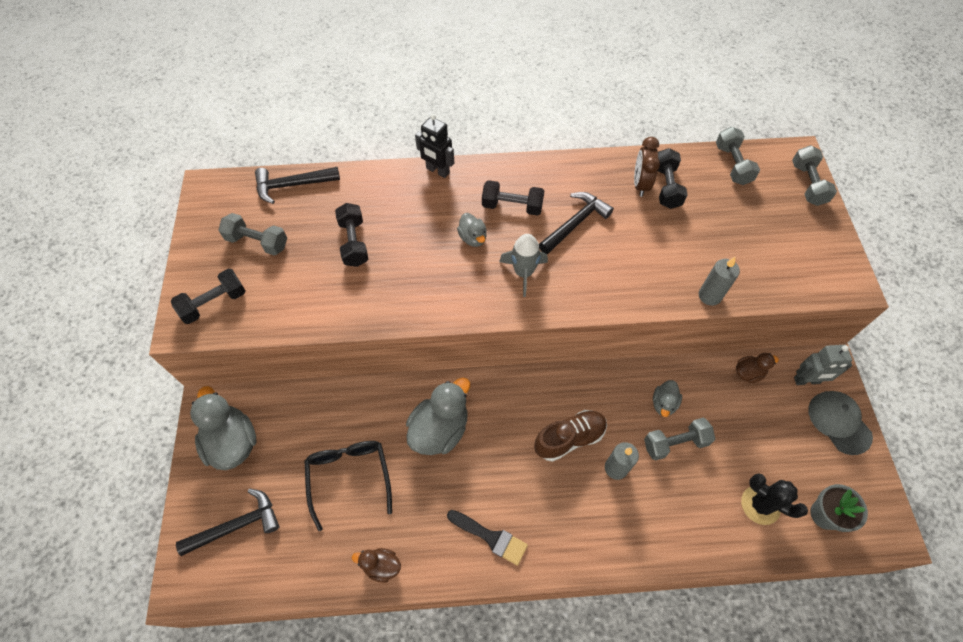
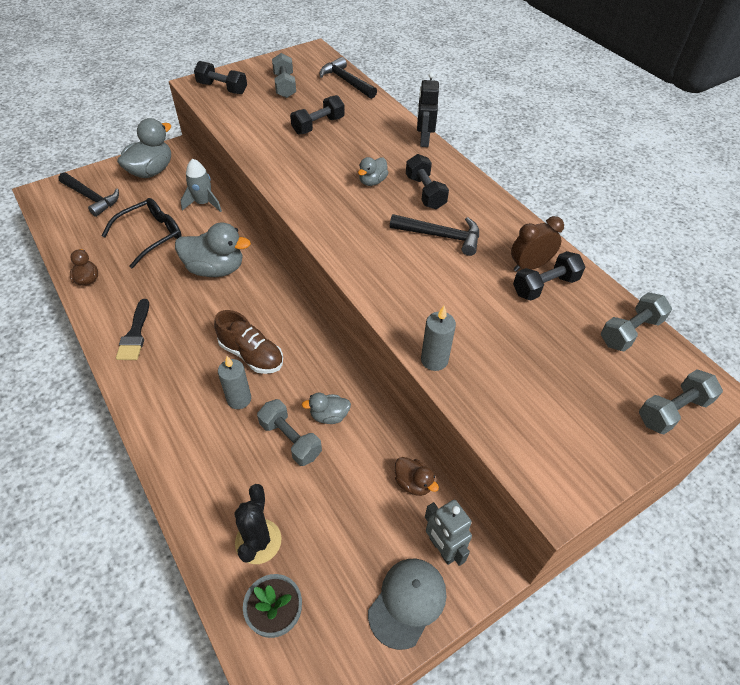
camera: 60 degrees right, 10 degrees down
grey rocket [499,234,548,297] -> grey rocket moved to [181,158,222,212]

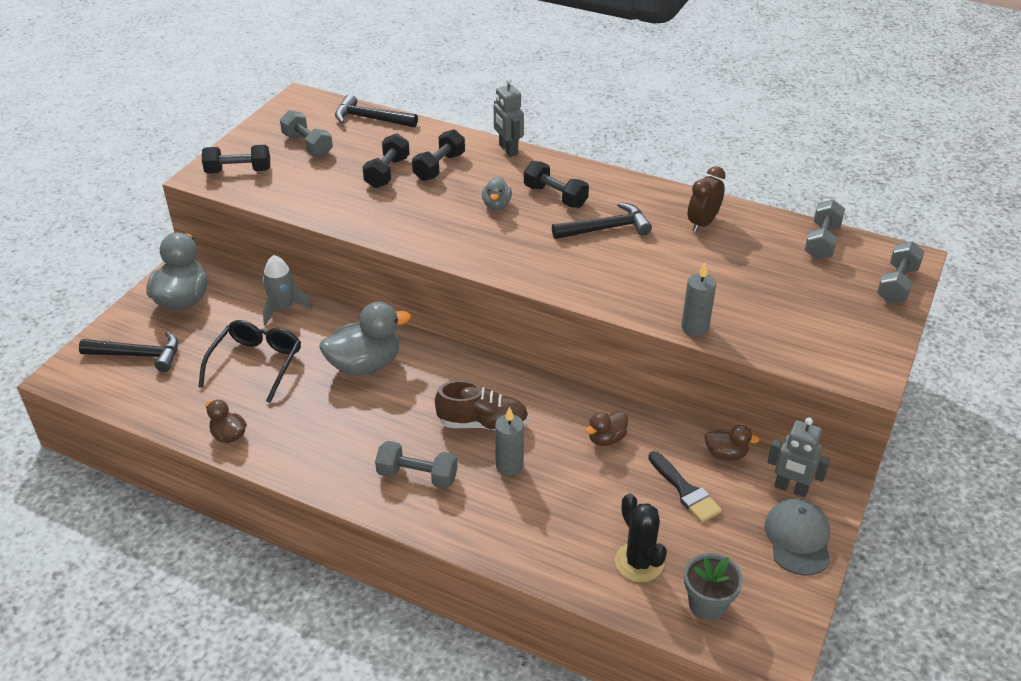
camera: 30 degrees left, 10 degrees down
black brush [116,299,149,360] -> black brush moved to [648,451,722,523]
grey dumbbell [257,399,322,466] -> grey dumbbell moved to [375,441,458,489]
grey duck [302,393,351,424] -> brown duck [585,411,628,446]
black robot [417,72,439,147] -> grey robot [494,78,524,157]
black dumbbell [513,251,585,301] -> black dumbbell moved to [412,129,465,181]

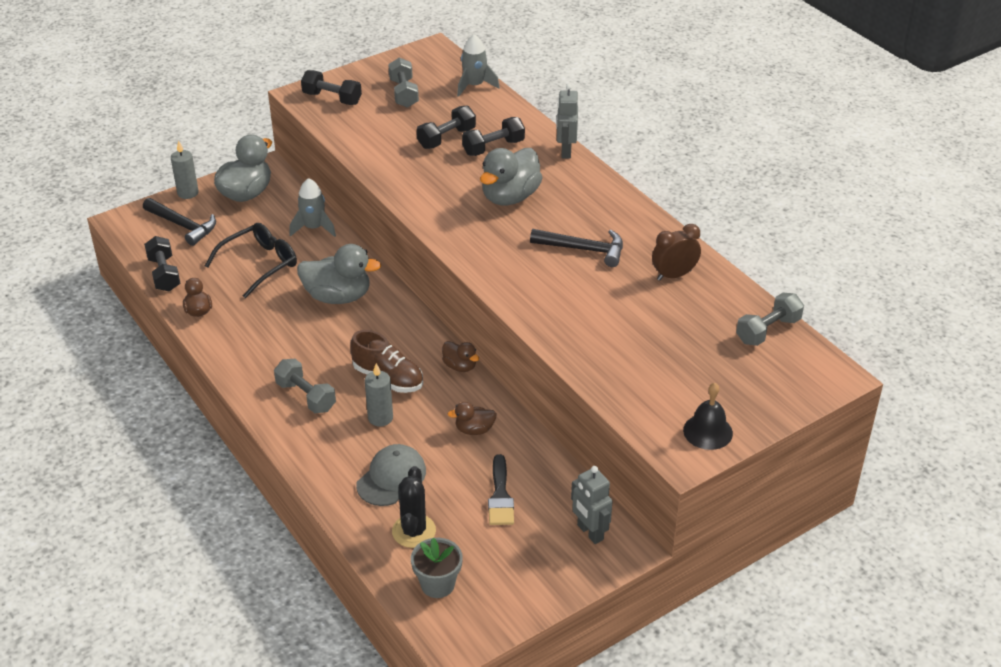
camera: 30 degrees right, 0 degrees up
black hammer [335,94,418,128] -> grey rocket [457,34,500,97]
grey duck [482,177,512,210] -> grey duck [480,148,543,205], size x1.92
black dumbbell [524,161,589,208] -> black dumbbell moved to [144,236,180,291]
grey candle [682,263,716,336] -> grey candle moved to [171,140,198,199]
brown duck [705,425,760,461] -> brown duck moved to [442,341,479,372]
grey cap [764,499,830,576] -> grey cap moved to [356,444,426,506]
grey dumbbell [877,241,924,304] -> none
none -> black bell [683,383,733,450]

